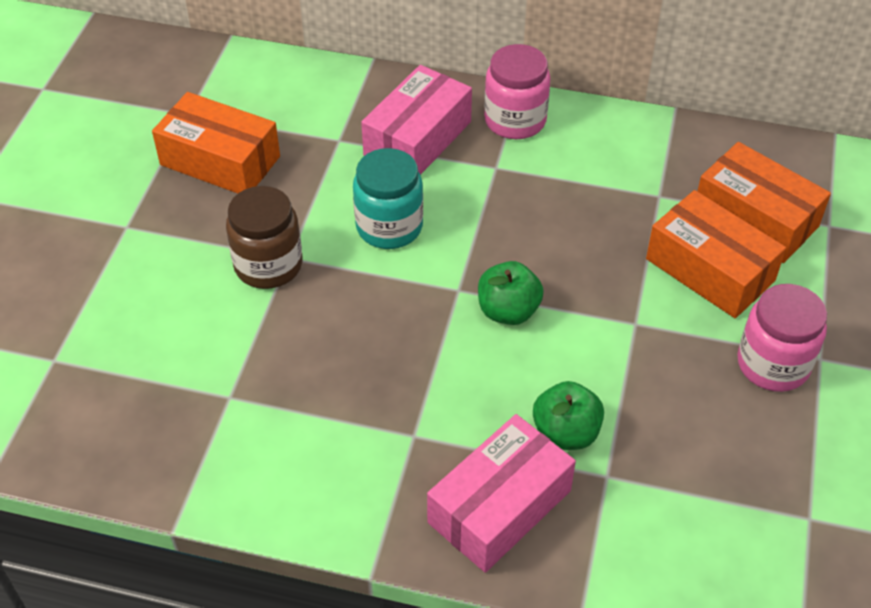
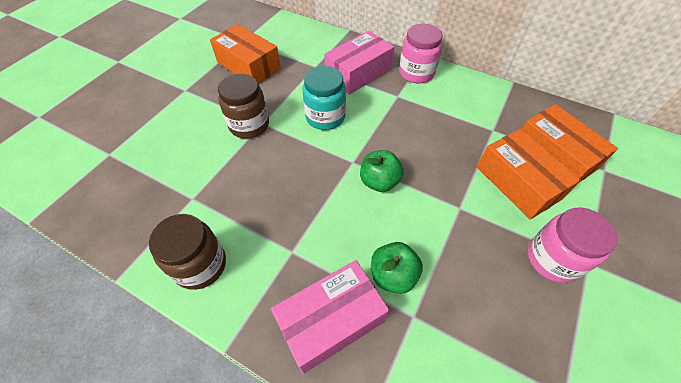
camera: 15 degrees right, 5 degrees up
none -> brown jar [149,214,226,290]

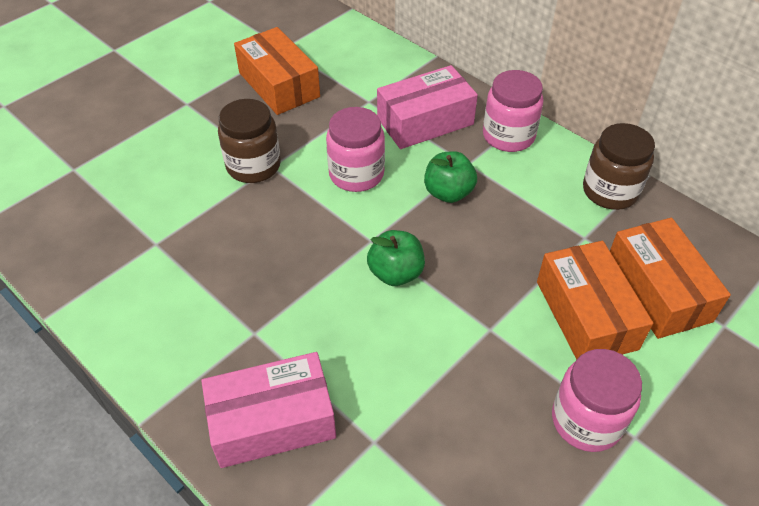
camera: 15 degrees right, 5 degrees down
brown jar [149,214,226,290] -> brown jar moved to [583,123,655,210]
turquoise jar [302,66,346,130] -> pink jar [326,107,385,192]
green apple [371,242,423,294] -> green apple moved to [424,151,477,203]

